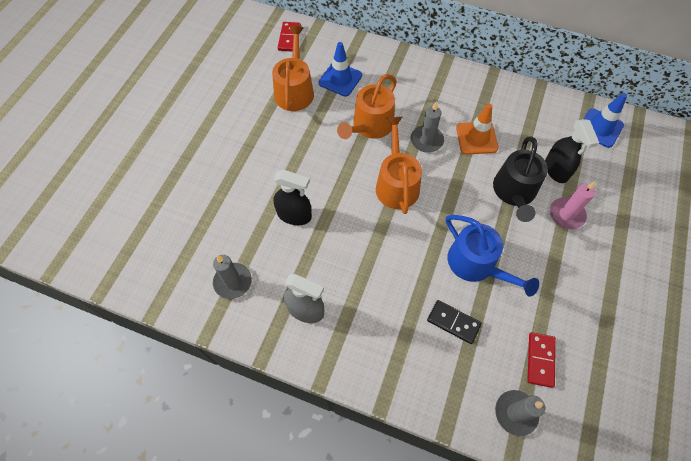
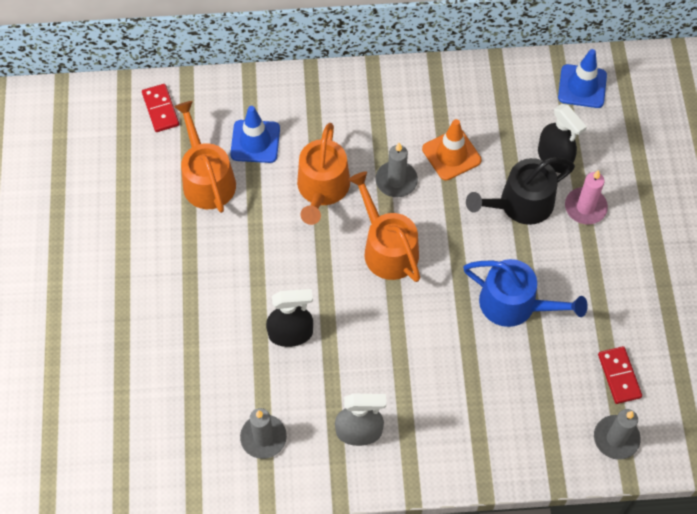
camera: 25 degrees left, 0 degrees up
black domino [427,300,482,344] -> none
black watering can [493,136,548,222] -> black watering can turned 75 degrees clockwise [466,157,575,225]

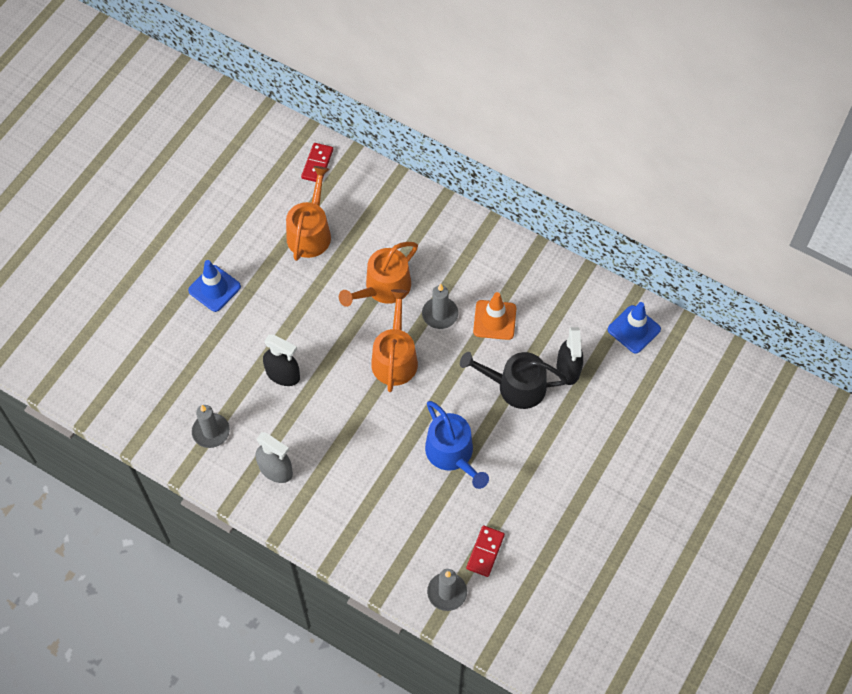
camera: 35 degrees right, 0 degrees up
blue traffic cone [230,106,280,163] -> blue traffic cone moved to [188,260,241,312]
pink candle [565,170,608,224] -> none

